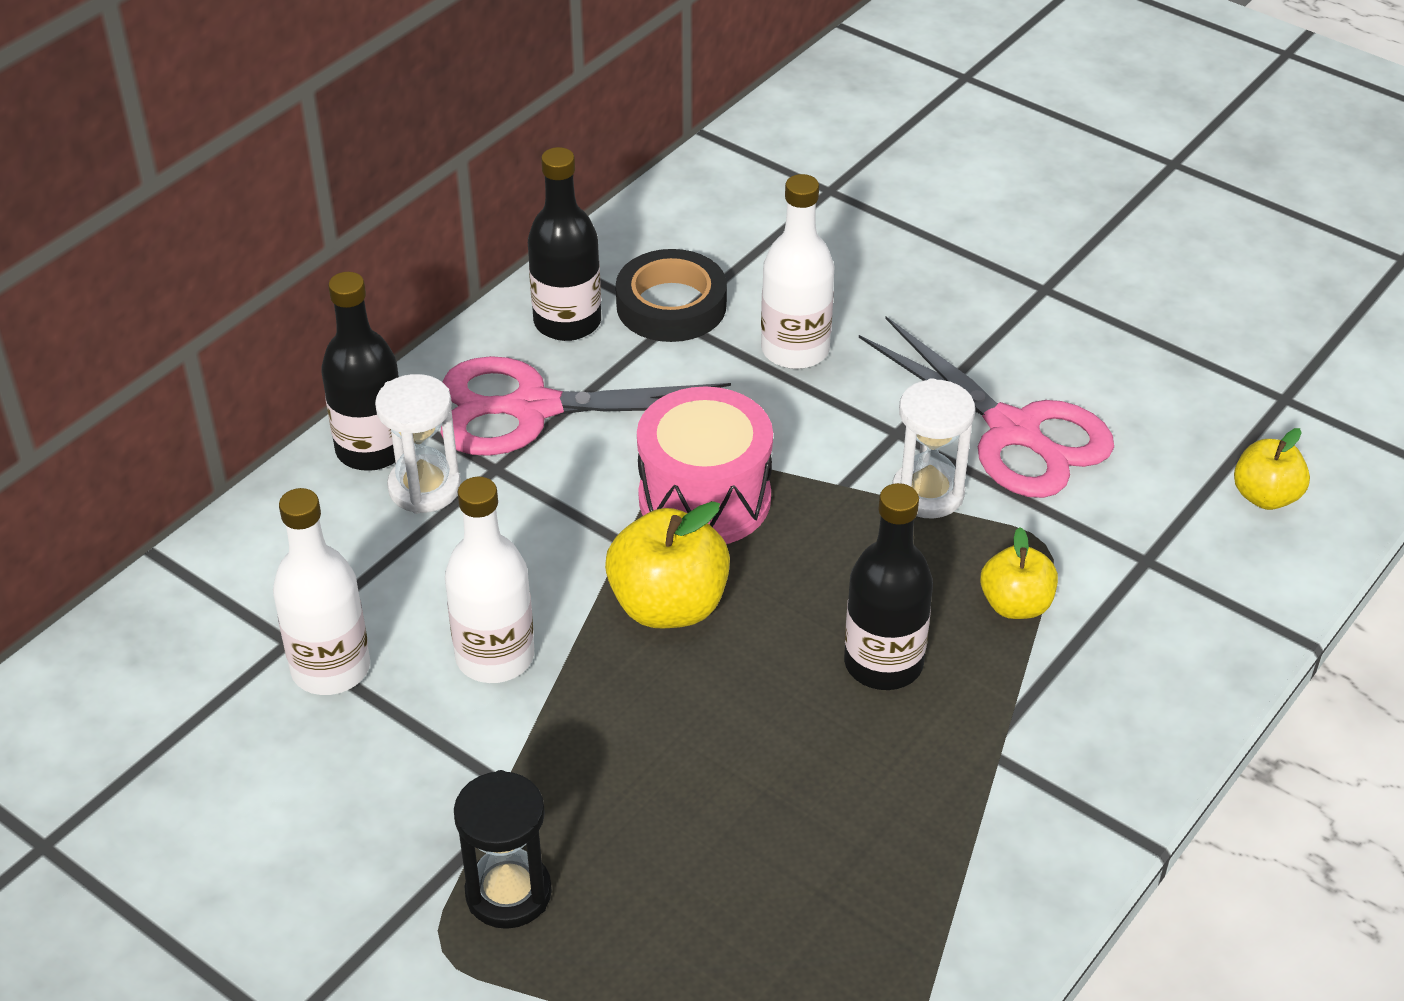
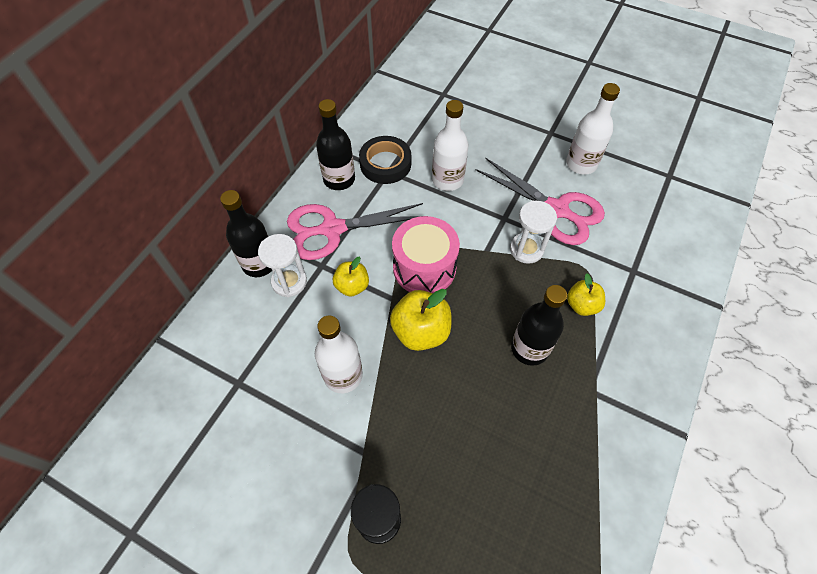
camera: 10 degrees left, 15 degrees up
white bottle [273,488,370,695] -> white bottle moved to [566,83,620,175]
yellow apple [1234,428,1310,510] -> yellow apple moved to [333,257,369,297]

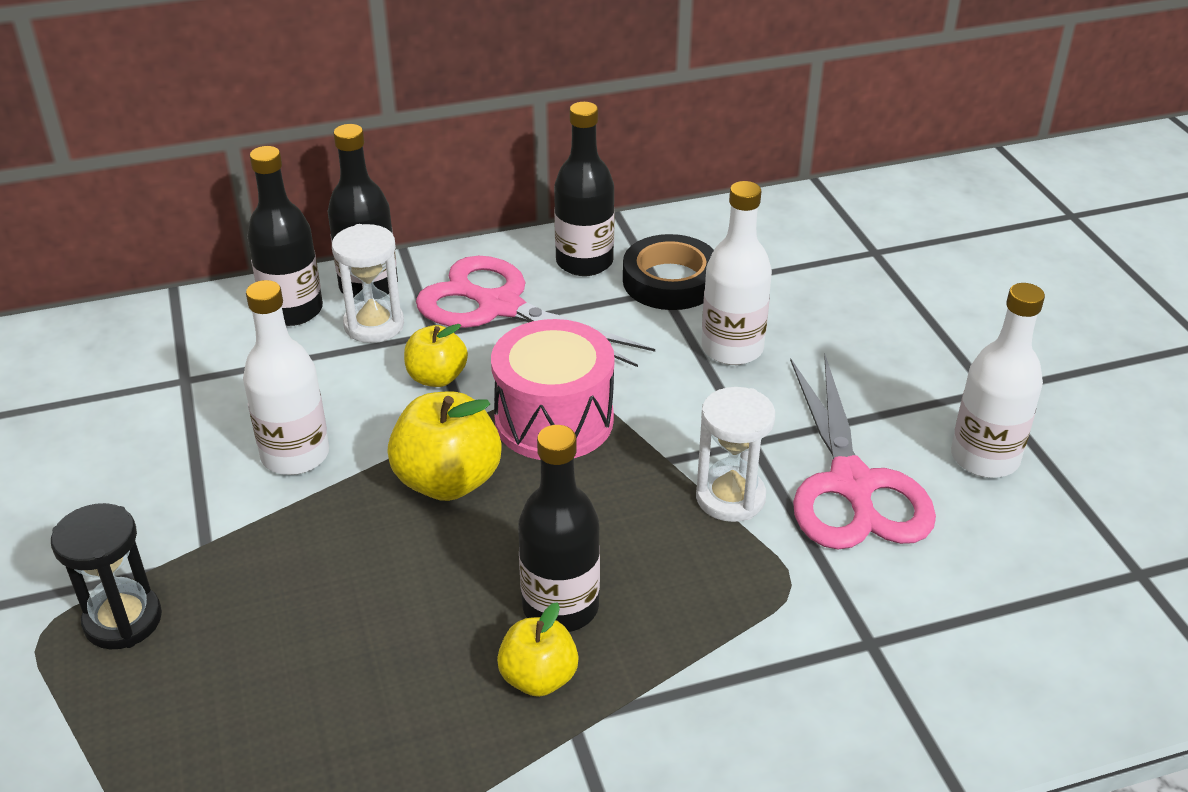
camera: 45 degrees right, 20 degrees down
yellow apple [567,273,605,316] -> yellow apple moved to [497,602,579,697]
none -> black bottle [247,146,323,326]

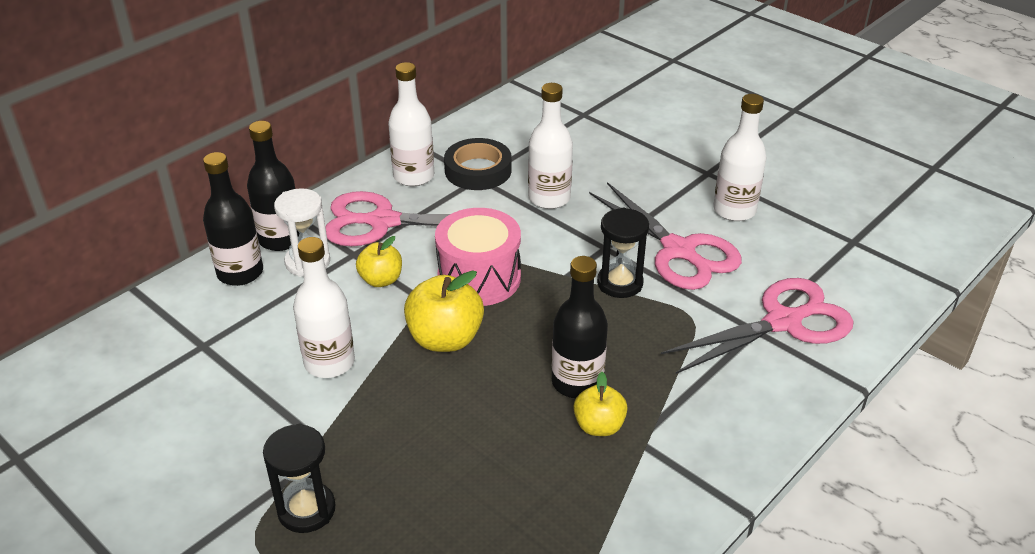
camera: 30 degrees left, 0 degrees up
black bottle [554,102,615,276] -> white bottle [388,62,434,186]
white hourglass [696,387,775,522] -> black hourglass [597,208,649,298]
none -> pink scissors [661,278,854,374]

